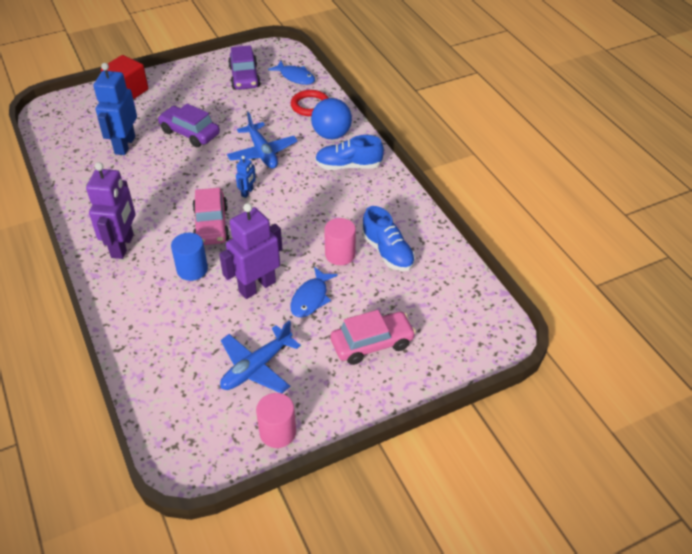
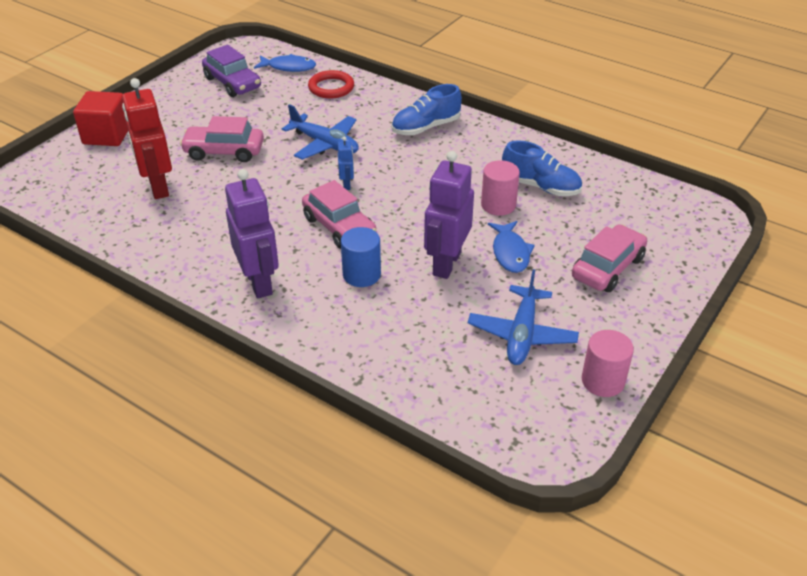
camera: 30 degrees left, 5 degrees down
blue robot [93,63,137,155] -> red robot [122,78,172,199]
purple car [157,104,220,147] -> pink car [180,116,264,162]
blue ball [311,98,352,139] -> none

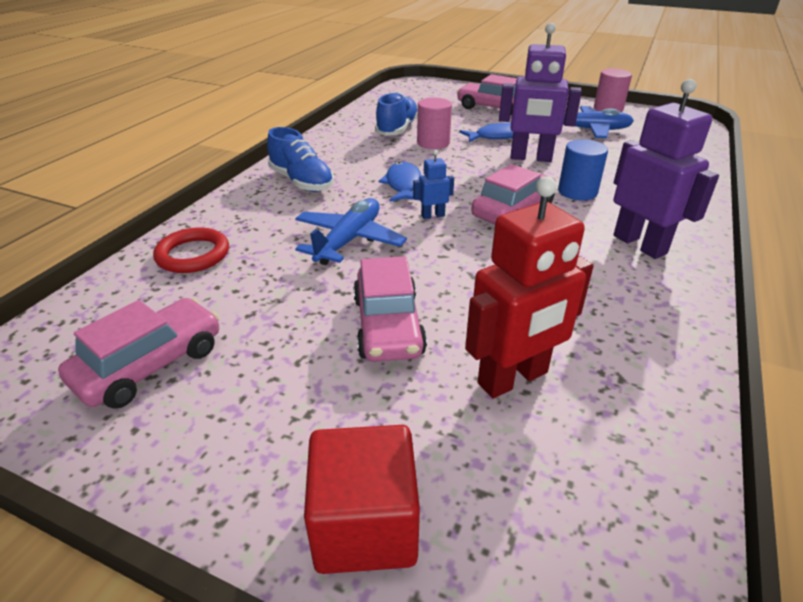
camera: 100 degrees left, 5 degrees down
purple car [202,45,261,97] -> pink car [58,298,220,409]
purple robot [225,169,279,298] -> purple robot turned 90 degrees clockwise [613,79,719,259]
blue fish [254,54,316,72] -> blue fish moved to [378,162,422,202]

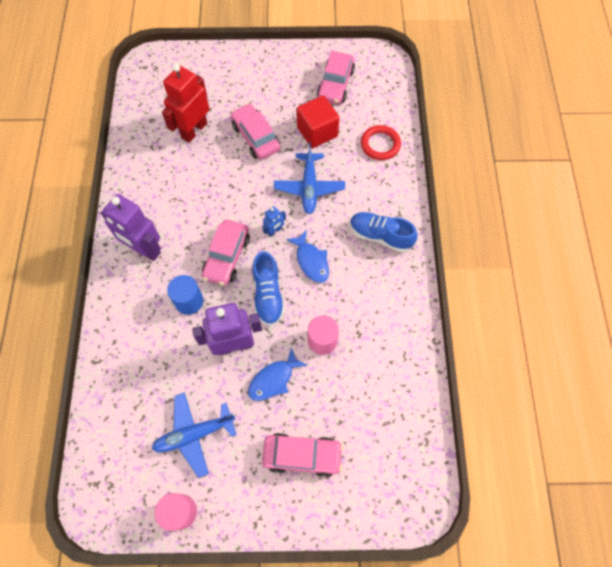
camera: 155 degrees right, 30 degrees up
red cube [304,425,420,574] -> red cube moved to [297,96,340,148]
blue shoe [375,92,418,136] -> blue shoe moved to [252,251,285,326]

